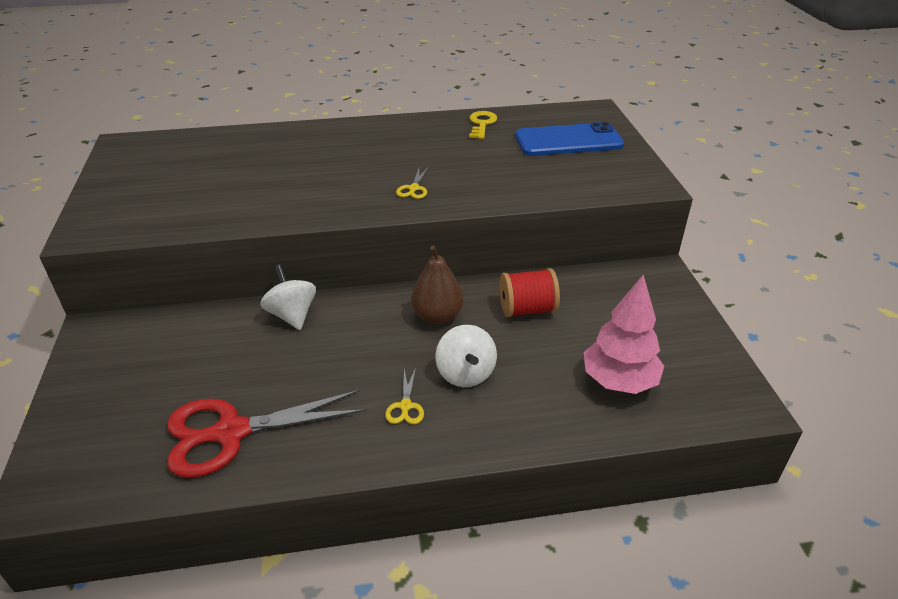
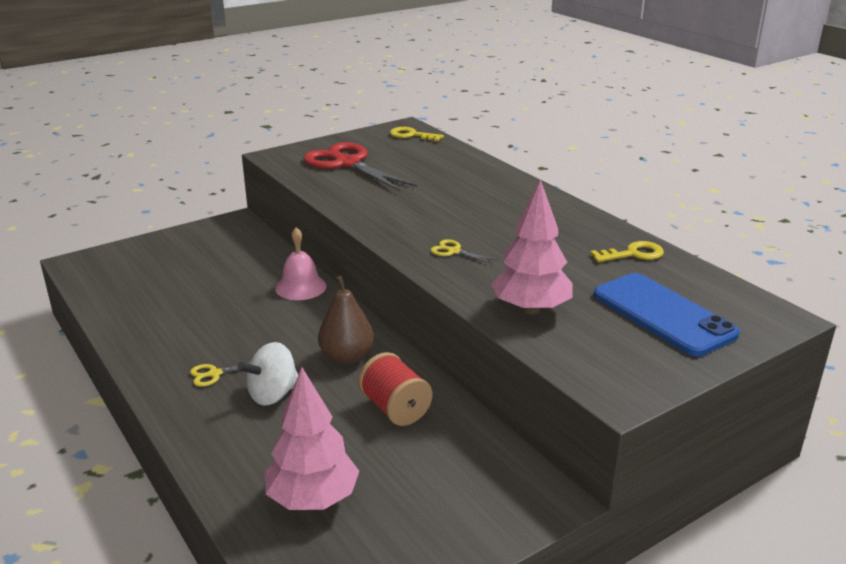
camera: 65 degrees right, 10 degrees down
red scissors [167,390,366,478] -> red scissors moved to [303,142,417,191]
white spinning top [260,264,316,330] -> pink bell [275,227,327,300]
yellow scissors [396,168,428,199] -> yellow scissors turned 45 degrees clockwise [430,239,497,264]
none -> yellow key [390,127,444,142]
none -> pink tree [491,179,573,314]

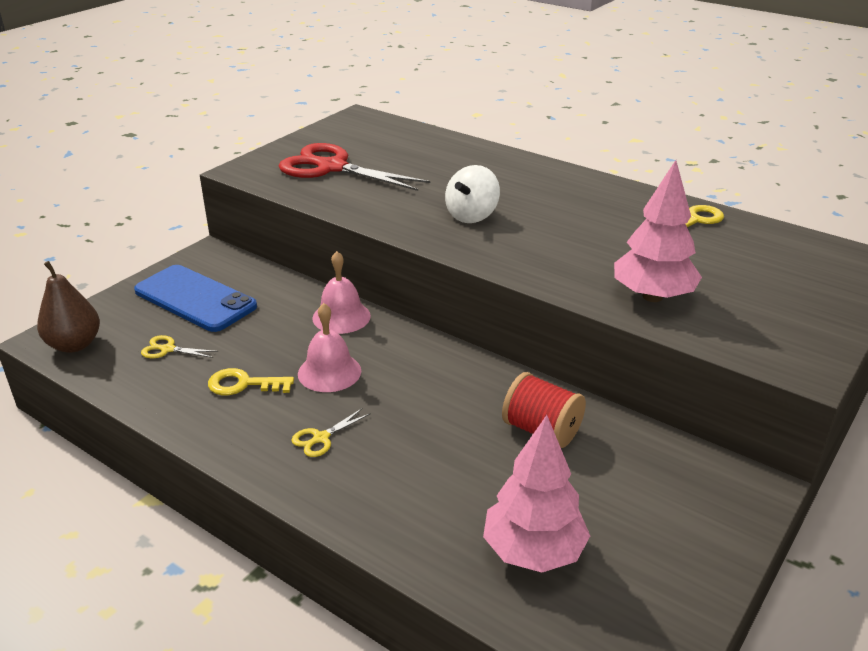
camera: 20 degrees left, 5 degrees up
white spinning top [237,342,298,406] -> white spinning top moved to [445,165,500,223]
brown pear [318,276,374,365] -> brown pear moved to [37,261,100,353]
yellow key [390,127,444,142] -> yellow key moved to [208,368,294,395]
yellow scissors [430,239,497,264] -> yellow scissors moved to [141,335,218,358]
blue phone [594,273,740,356] -> blue phone moved to [134,265,257,332]
none -> pink bell [298,303,361,392]

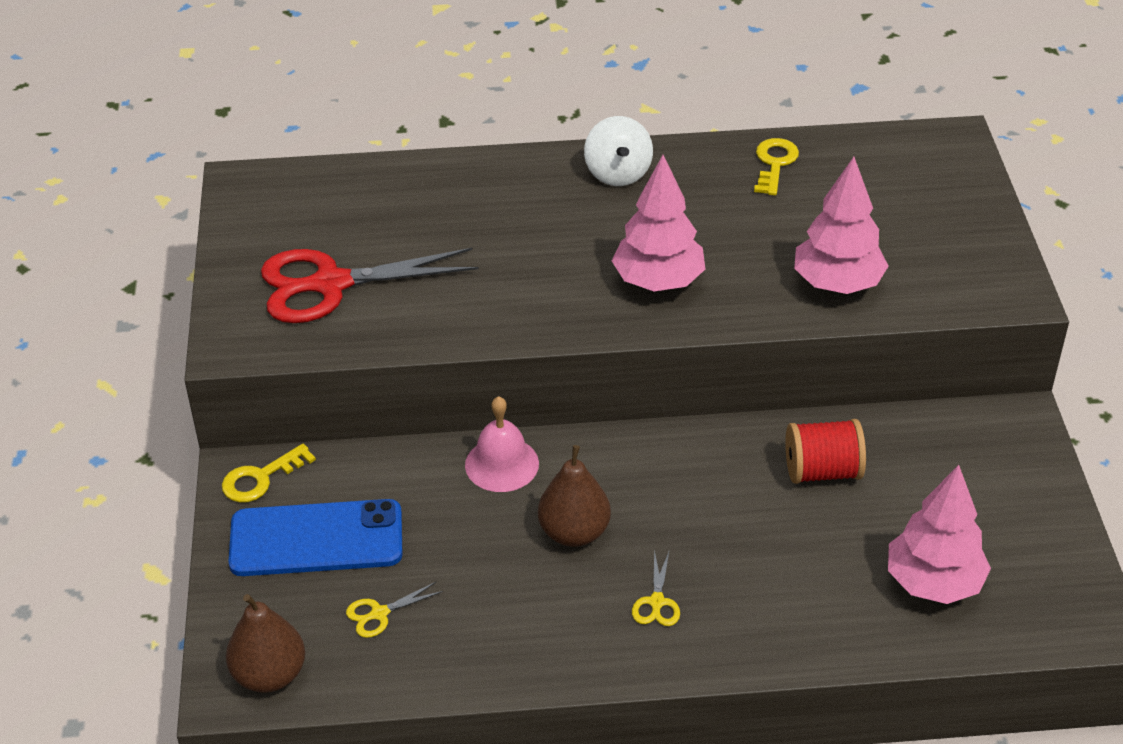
camera: 40 degrees left, 10 degrees up
yellow key [208,368,294,395] -> yellow key moved to [222,444,316,503]
pink bell [298,303,361,392] -> brown pear [538,445,611,547]
white spinning top [445,165,500,223] -> white spinning top moved to [584,116,653,186]
none -> pink tree [612,155,705,291]

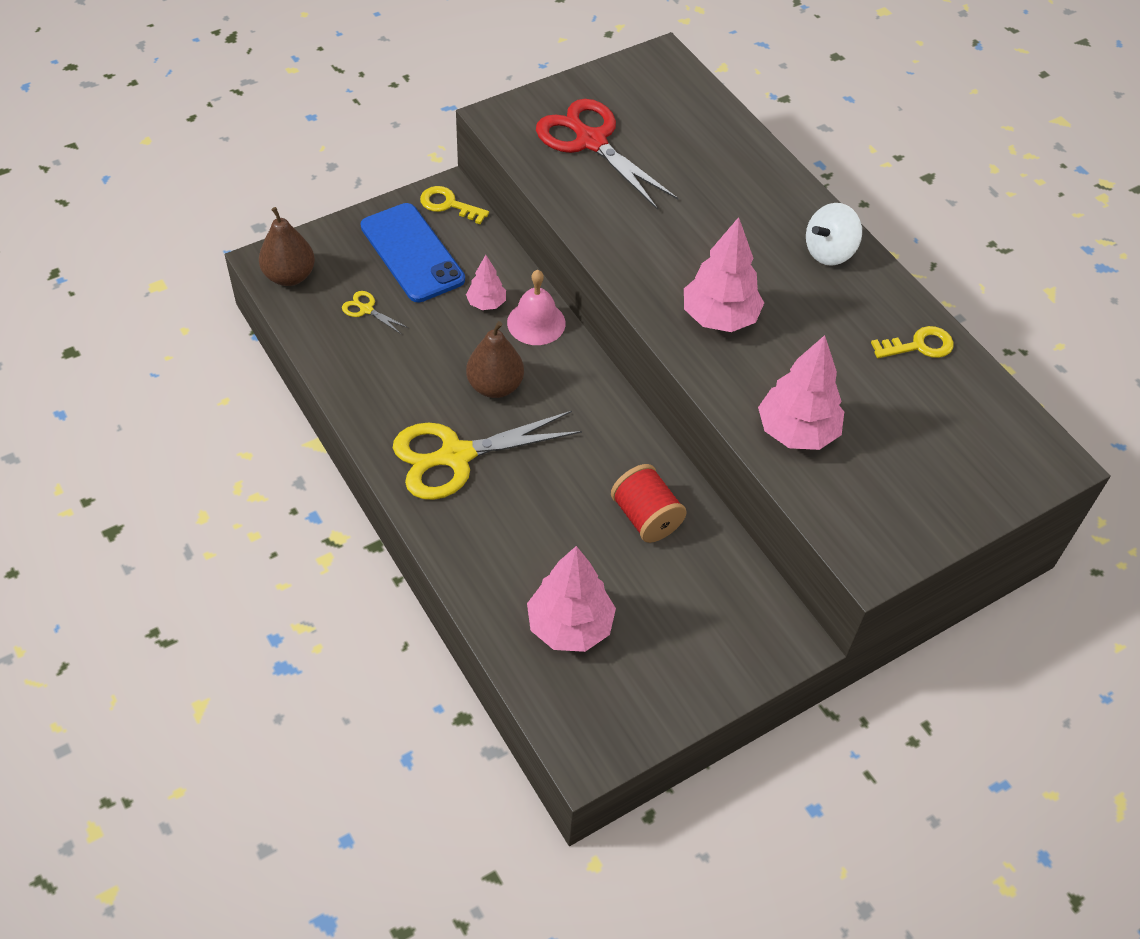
camera: 60 degrees right, 10 degrees up
yellow scissors [632,550,680,626] -> yellow scissors [393,411,582,500], size x2.43
none -> pink tree [466,255,506,310]

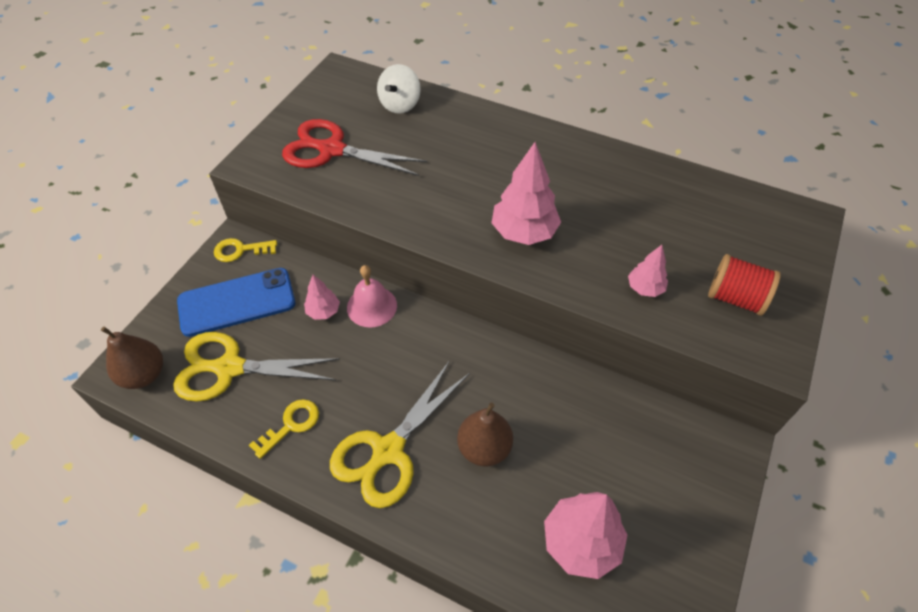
camera: 30 degrees left, 0 degrees up
yellow scissors [342,291,409,334] -> yellow scissors [173,332,340,402], size x2.43
blue phone [361,203,465,303] -> blue phone turned 45 degrees counterclockwise [177,268,295,337]
brown pear [466,321,524,398] -> brown pear moved to [457,403,513,467]
red spool [611,464,687,543] -> red spool moved to [708,254,781,316]
pink tree [758,335,844,450] -> pink tree [628,245,668,297], size x0.54
white spinning top [806,203,862,266] -> white spinning top moved to [377,64,421,114]
yellow key [871,326,954,358] -> yellow key moved to [249,399,319,459]

